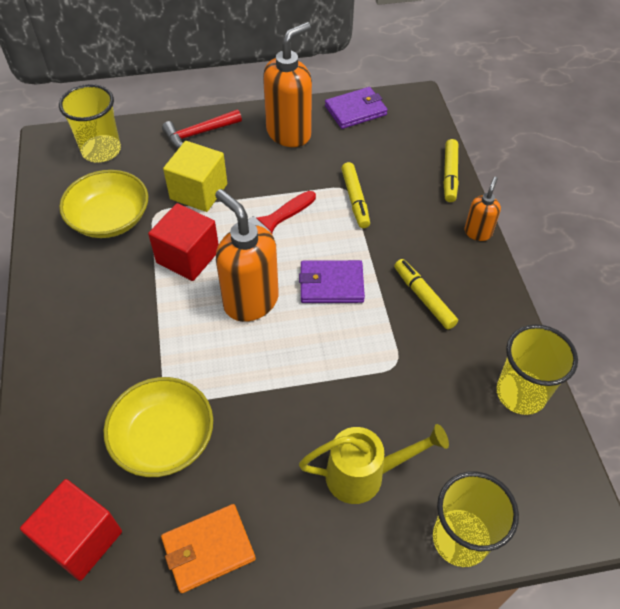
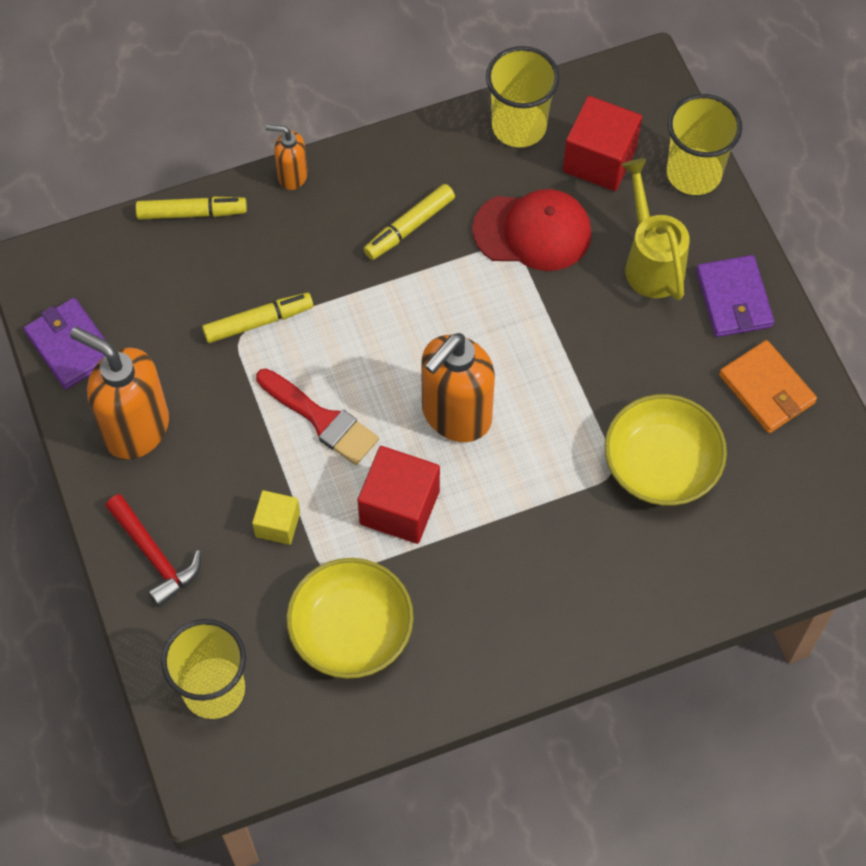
camera: 100 degrees left, 10 degrees up
red cube [20,479,122,581] -> red cube moved to [563,96,642,191]
yellow cube [163,141,227,212] -> yellow cube [252,490,300,545], size x0.58
purple wallet [299,260,365,303] -> purple wallet moved to [696,255,774,337]
none -> red cap [472,189,591,271]

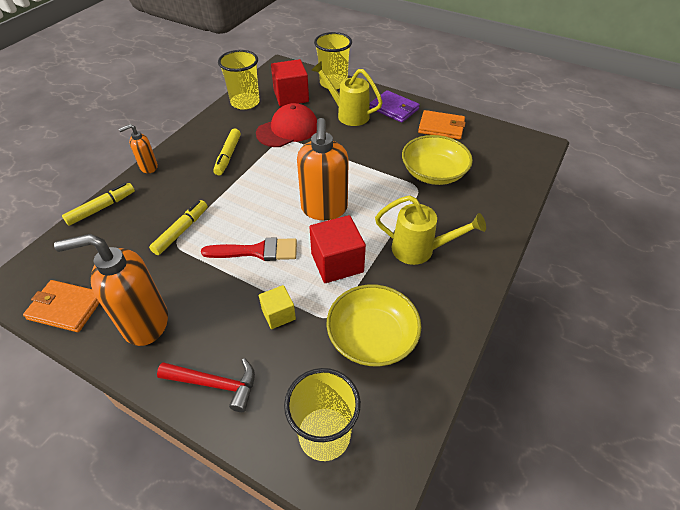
camera: 40 degrees left, 15 degrees down
purple wallet [24,298,106,389] -> orange wallet [23,280,99,332]
none -> yellow watering can [375,195,486,265]

